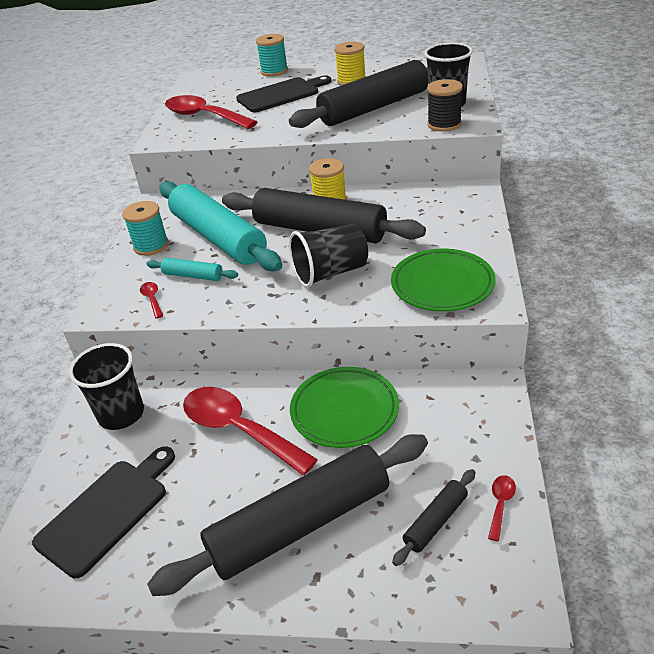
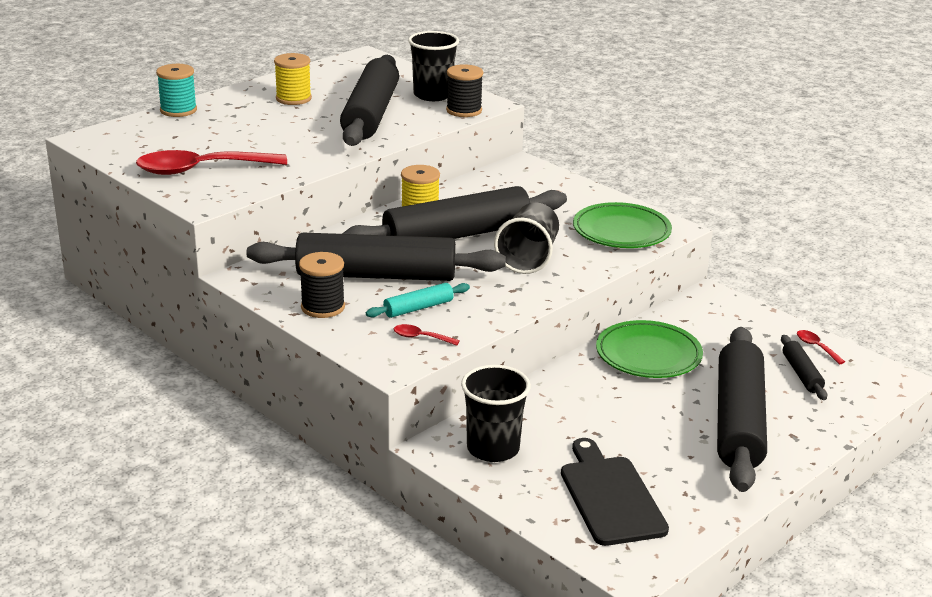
camera: 55 degrees left, 10 degrees down
turquoise spool [122,201,169,256] -> black spool [299,252,345,318]
turquoise rolling pin [160,181,282,271] -> black rolling pin [246,232,506,281]
red spoon [183,387,318,475] -> none
black cutting board [236,75,332,112] -> none

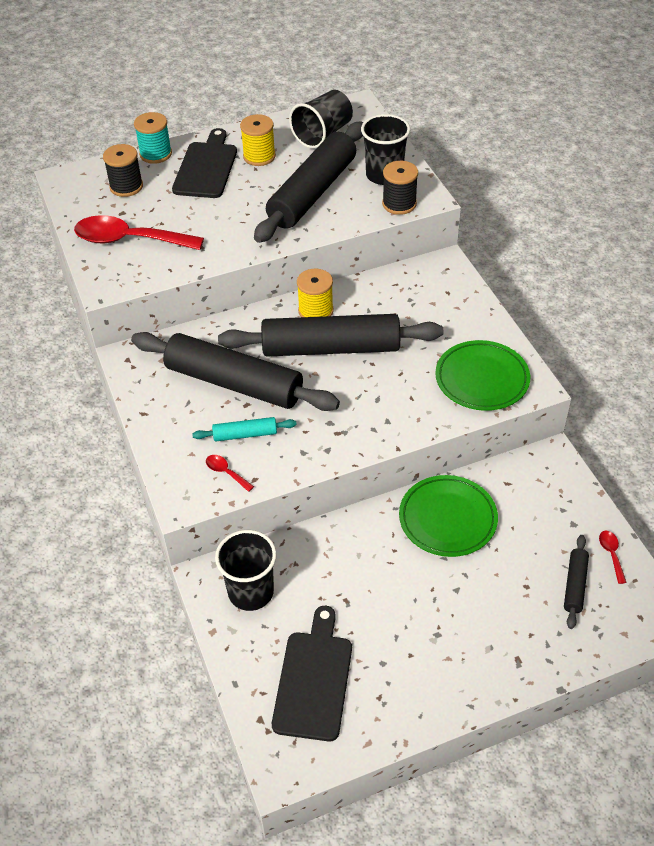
camera: 25 degrees right, 20 degrees up
black spool [299,252,345,318] -> black spool moved to [103,144,143,197]
black cup [494,203,559,274] -> black cup moved to [289,90,353,149]
black rolling pin [717,327,767,492] -> none
none -> black cutting board [172,128,237,198]

